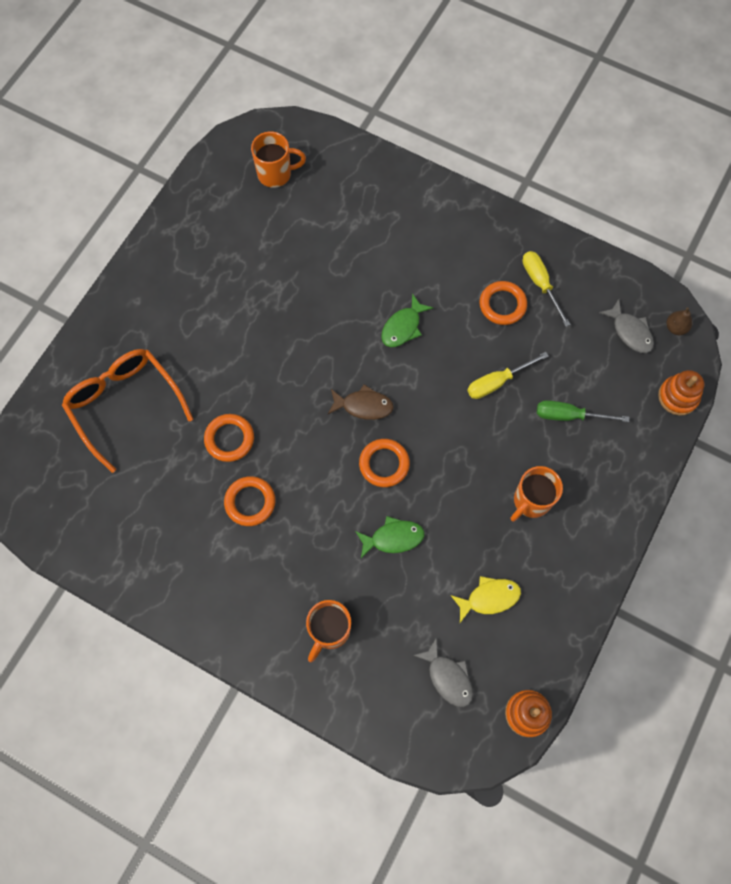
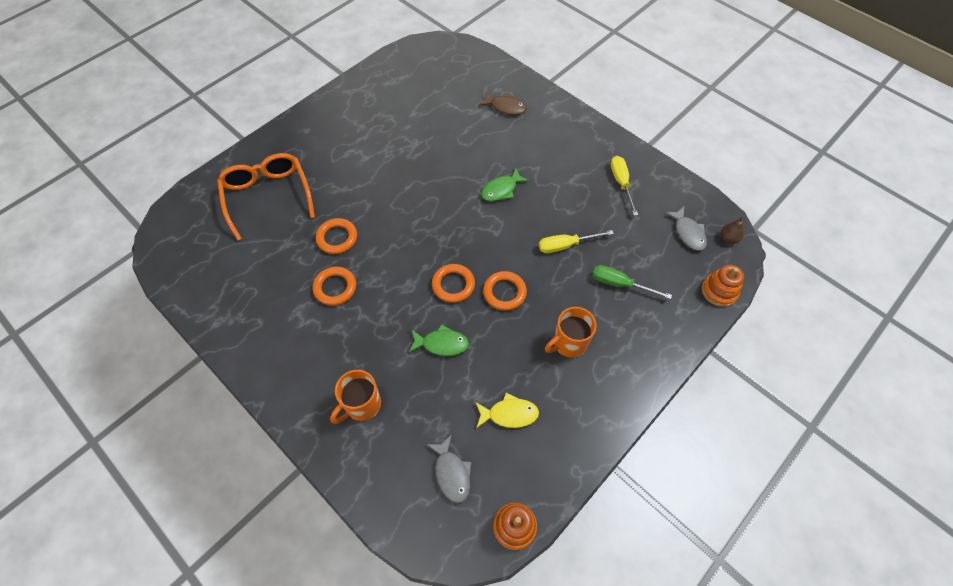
camera: 15 degrees right, 10 degrees down
orange mug [251,132,306,188] -> none
brown fish [328,384,394,420] -> brown fish moved to [479,92,527,115]
orange ring [480,281,527,325] -> orange ring moved to [483,271,527,311]

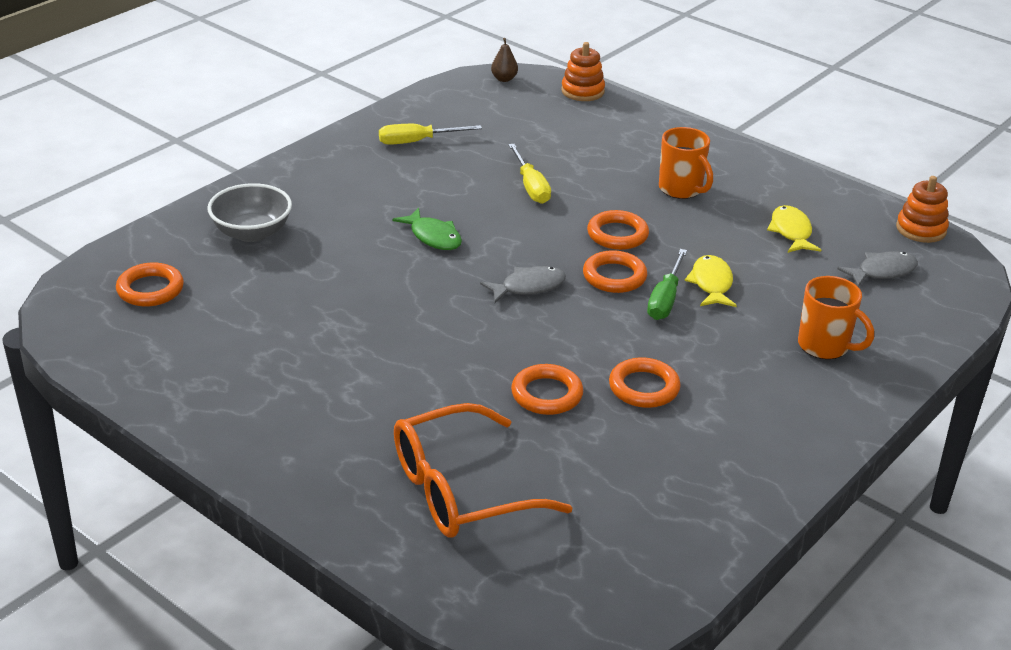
camera: 95 degrees left, 25 degrees down
green fish [408,324,469,356] -> yellow fish [685,255,737,307]
brown fish [479,92,527,115] -> grey bowl [207,183,292,242]
green screwdriver [592,265,672,299] -> green screwdriver moved to [647,249,687,320]
grey fish [665,207,707,251] -> grey fish moved to [480,266,566,303]
none -> orange ring [116,263,184,306]

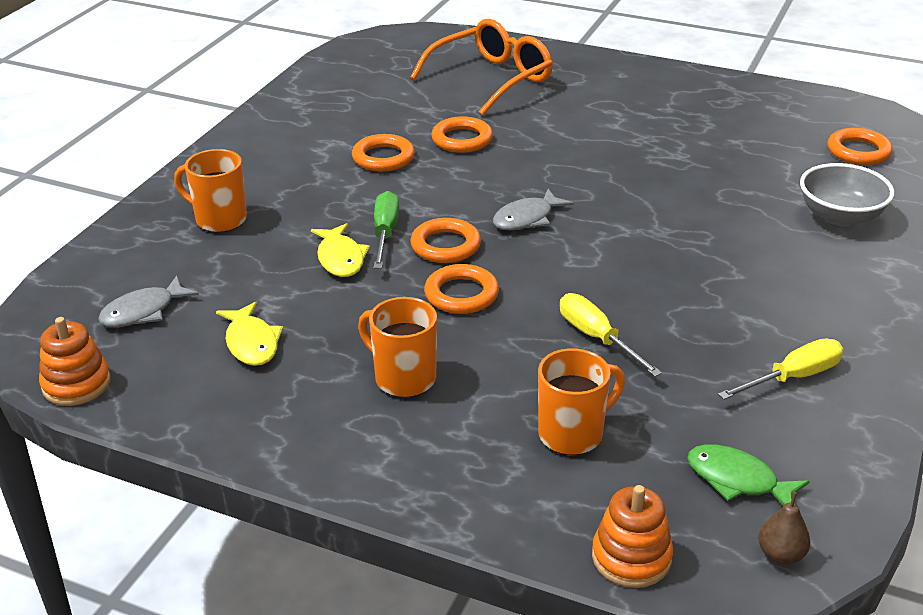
camera: 165 degrees right, 0 degrees up
green fish [392,208,462,250] -> green fish moved to [687,444,810,506]
none -> orange mug [538,348,625,455]

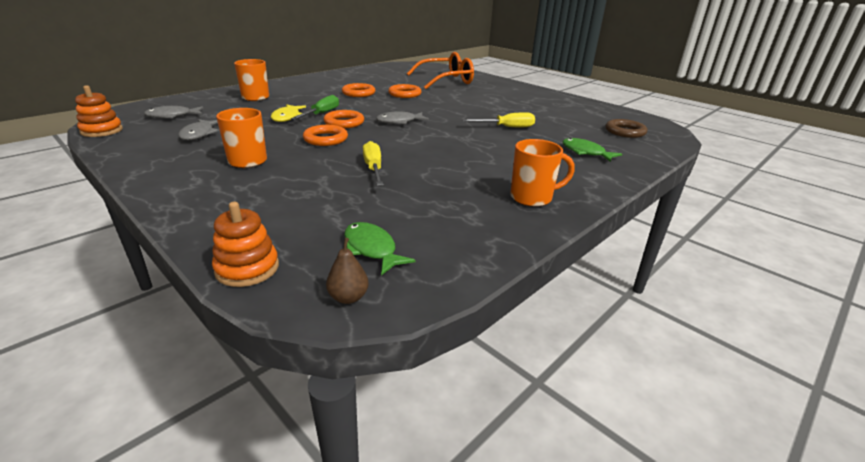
camera: 20 degrees right, 5 degrees down
yellow fish [216,302,283,366] -> grey fish [178,119,219,140]
orange mug [538,348,625,455] -> orange mug moved to [510,139,575,207]
yellow screwdriver [718,338,843,400] -> yellow screwdriver moved to [462,112,535,127]
grey bowl [800,163,894,227] -> green fish [562,138,622,162]
orange ring [828,128,893,165] -> brown ring [605,119,647,138]

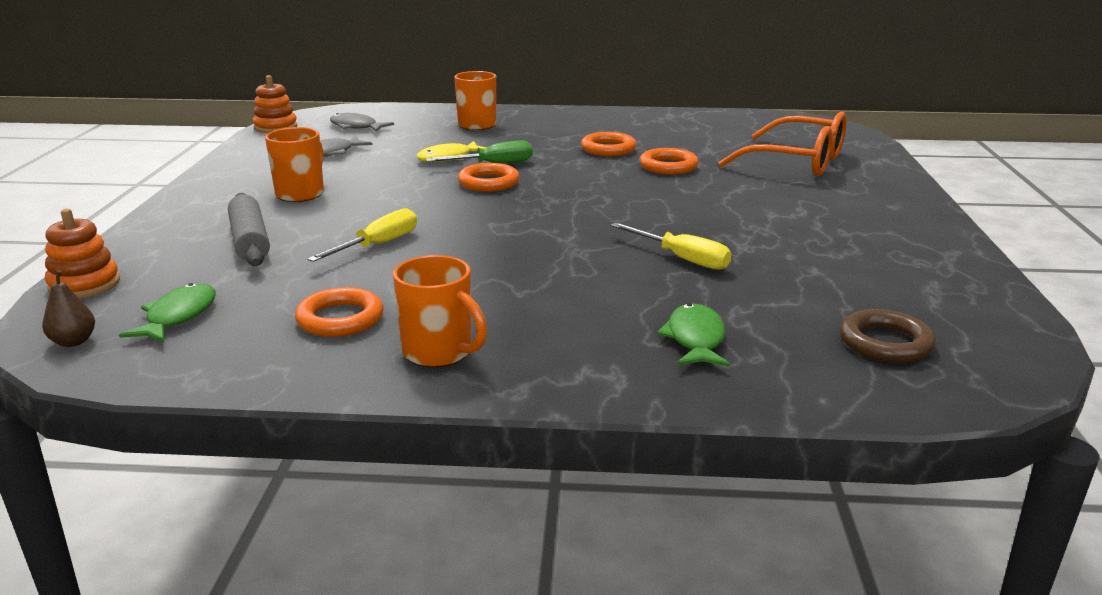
camera: 50 degrees right, 5 degrees down
orange ring [303,125,348,146] -> orange ring moved to [295,287,383,337]
grey fish [376,111,429,124] -> none
none -> grey rolling pin [228,193,270,266]

